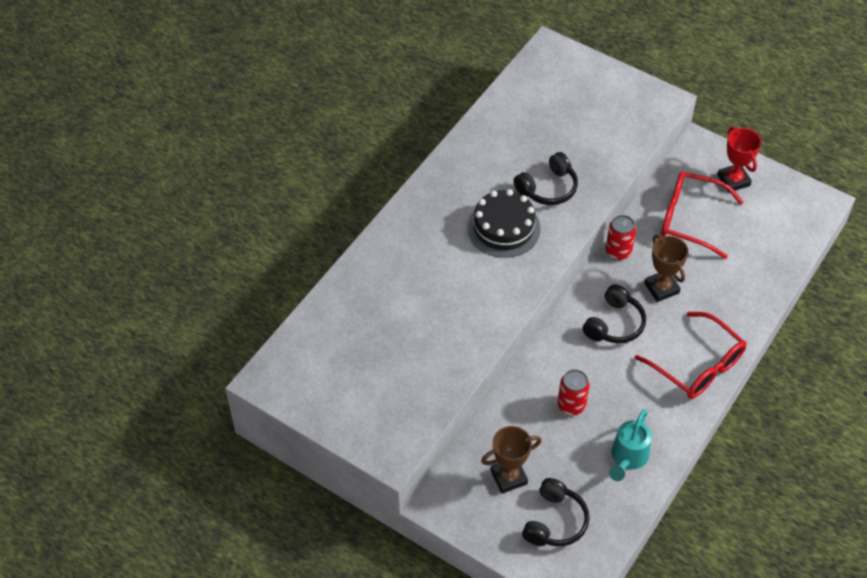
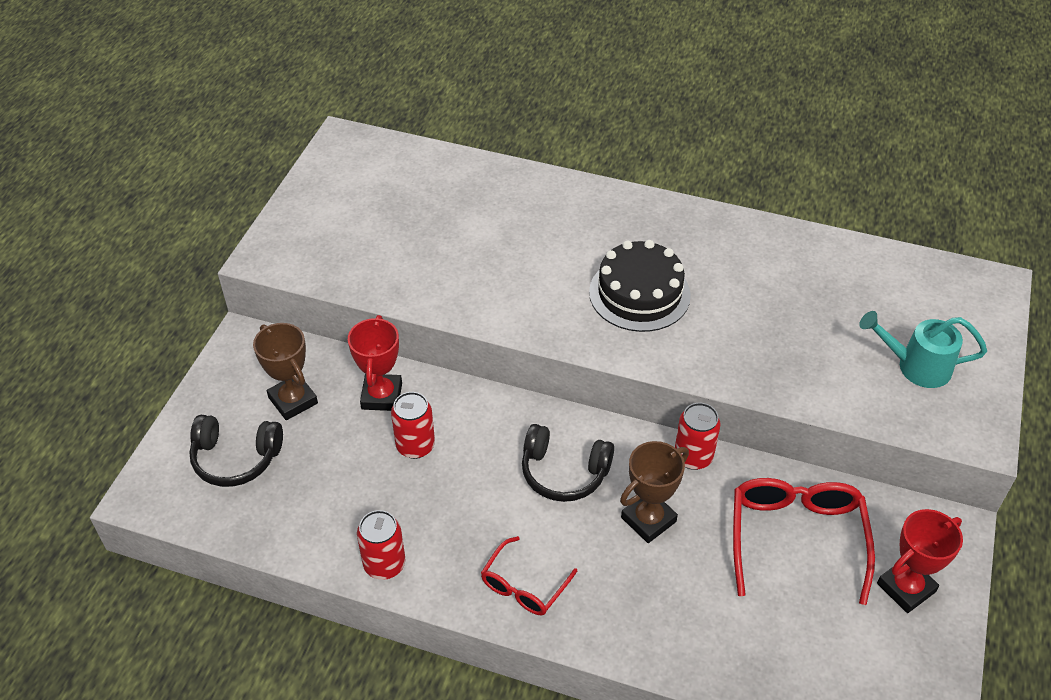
camera: 75 degrees right, 5 degrees down
black headphones [514,152,578,205] -> none
turquoise watering can [609,409,652,481] -> turquoise watering can moved to [859,311,987,388]
red glasses [635,312,746,399] -> red glasses [481,536,577,615], size x0.58
none -> red trophy [348,315,402,411]
none -> red can [357,510,405,580]

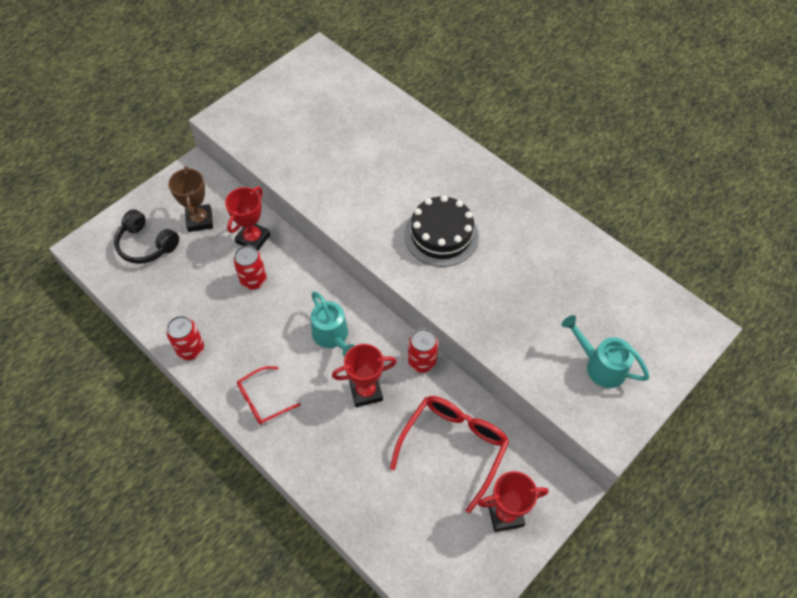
camera: 25 degrees right, 10 degrees up
black headphones [522,424,614,502] -> turquoise watering can [311,292,355,357]
brown trophy [620,441,689,543] -> red trophy [332,344,397,407]

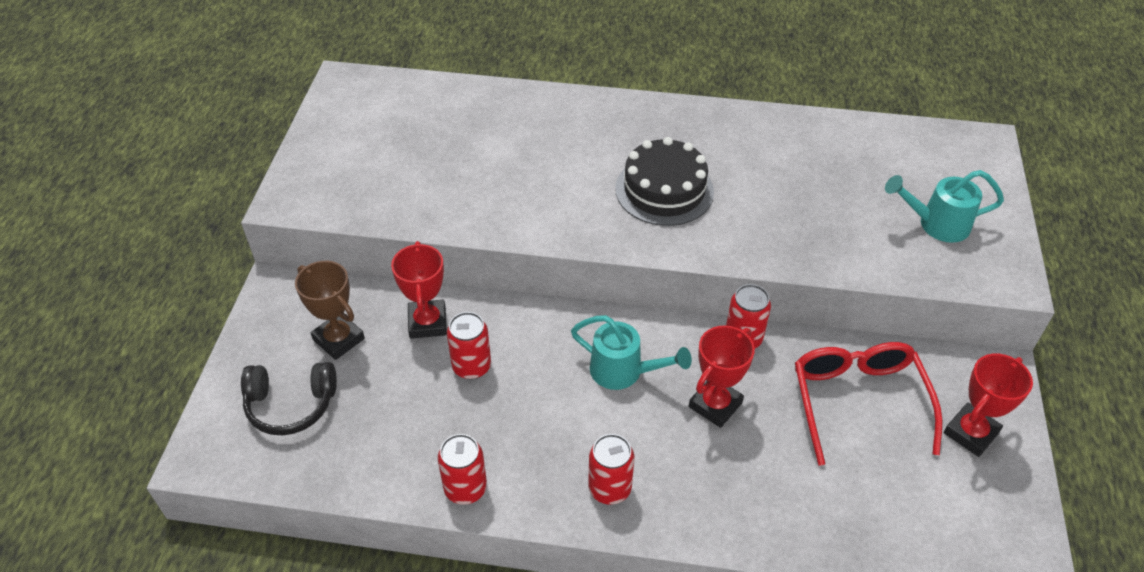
camera: 35 degrees left, 10 degrees down
red glasses [237,366,301,425] -> red can [588,434,634,505]

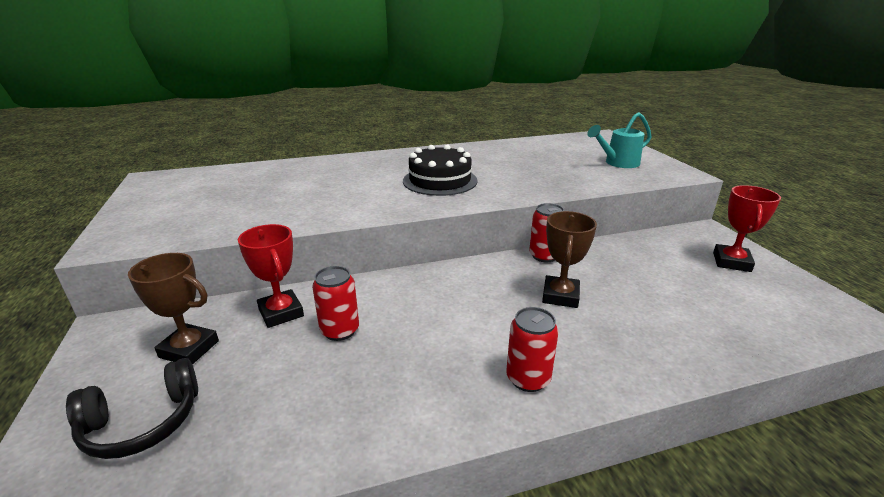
camera: 25 degrees left, 20 degrees down
red can [438,434,487,505] -> none
turquoise watering can [571,315,692,390] -> none
red trophy [689,326,755,428] -> brown trophy [542,211,597,308]
red glasses [795,342,943,465] -> none

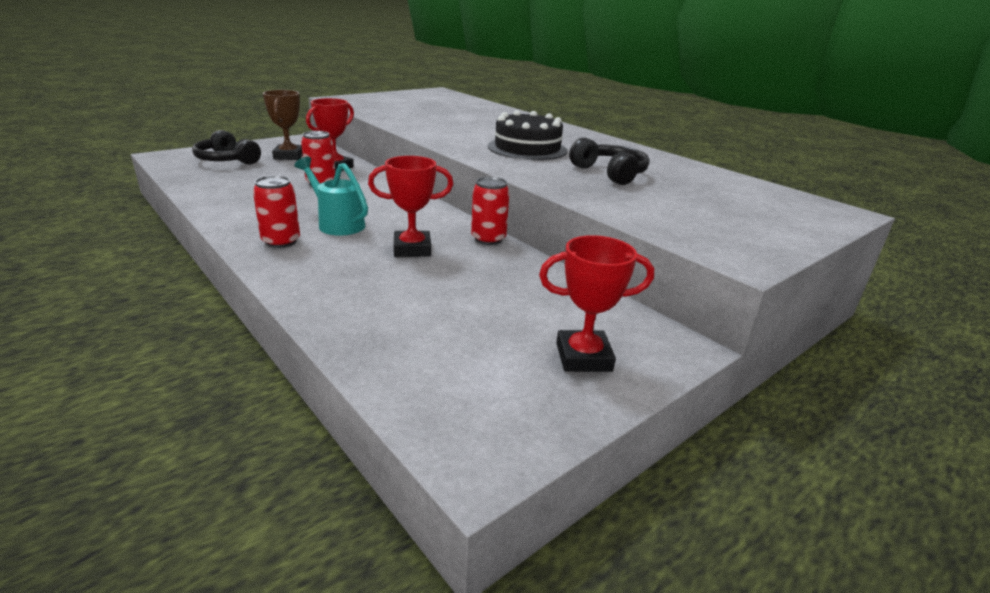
camera: 65 degrees right, 0 degrees up
brown trophy [542,211,597,308] -> red trophy [368,156,453,257]
turquoise watering can [587,112,652,168] -> turquoise watering can moved to [295,157,368,236]
none -> black headphones [569,138,650,185]

